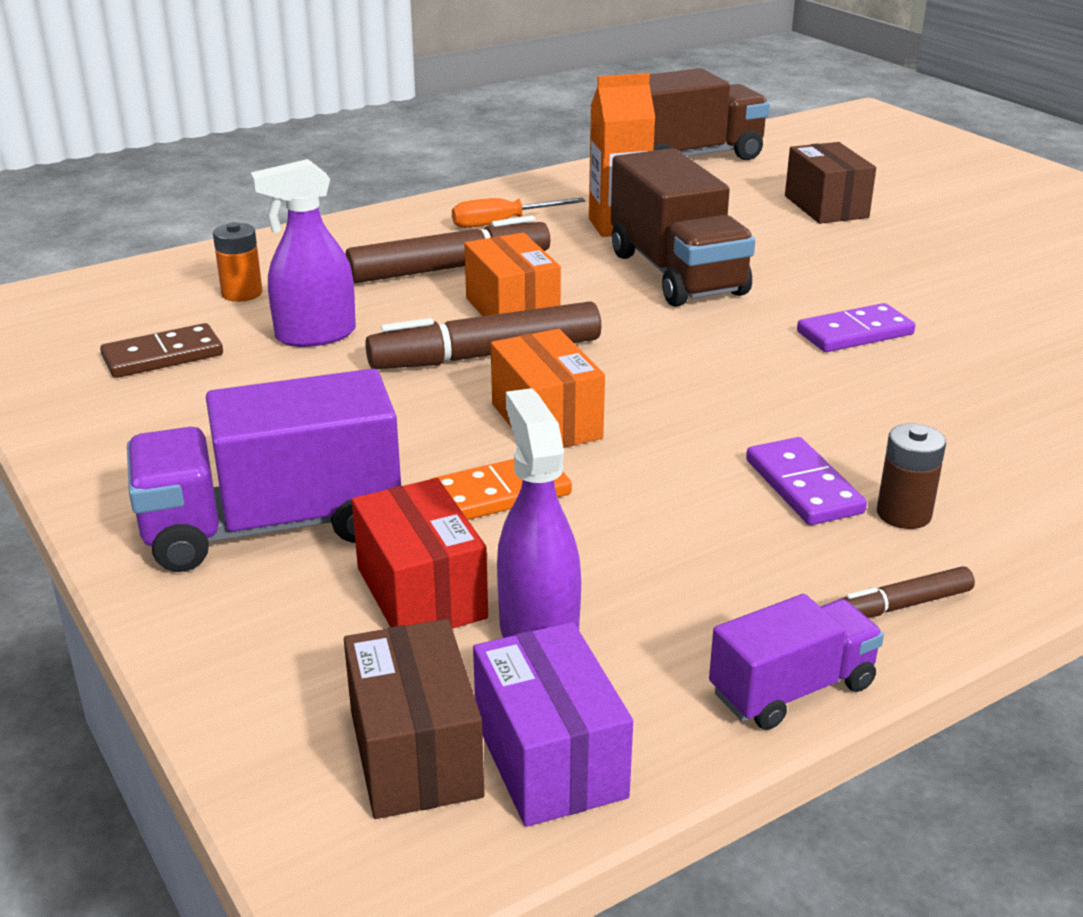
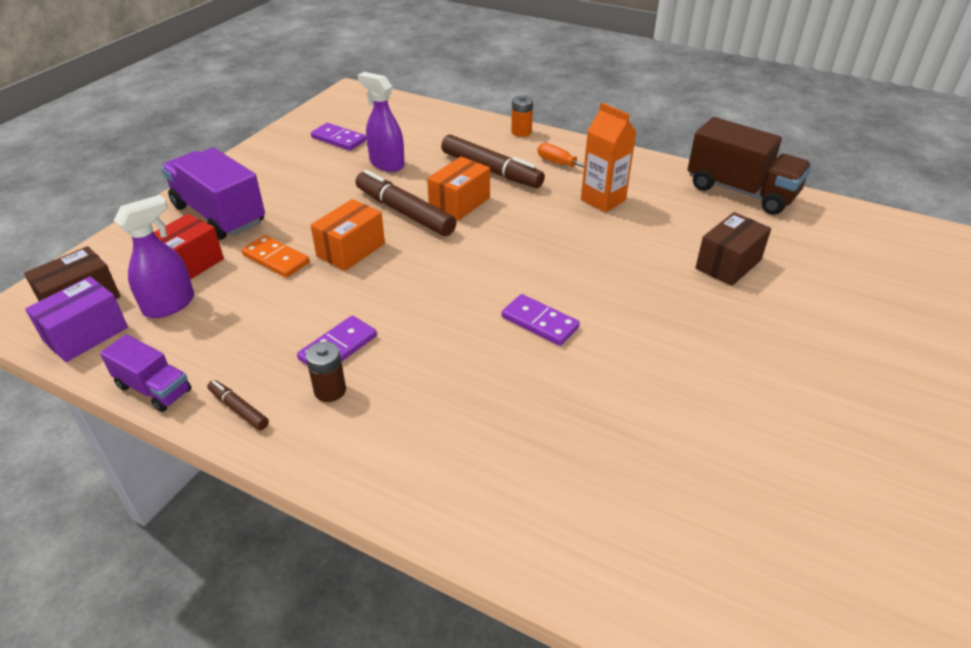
camera: 60 degrees right, 10 degrees up
brown domino [100,323,223,378] -> purple domino [311,123,366,151]
orange battery [213,222,262,302] -> orange battery moved to [511,95,533,137]
brown truck [611,148,755,307] -> none

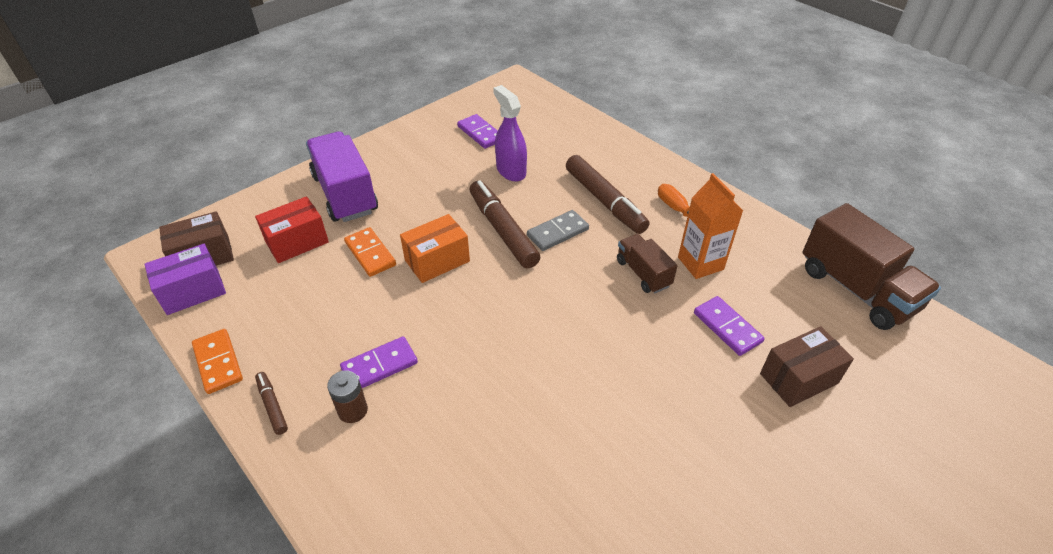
camera: 20 degrees right, 5 degrees up
purple truck [100,334,191,412] -> orange domino [192,329,243,394]
purple spray bottle [114,195,194,318] -> none
orange box [427,156,490,221] -> grey domino [527,210,589,251]
purple domino [502,294,580,346] -> purple domino moved to [694,296,764,356]
orange battery [511,95,533,137] -> none
none -> brown truck [617,234,677,293]

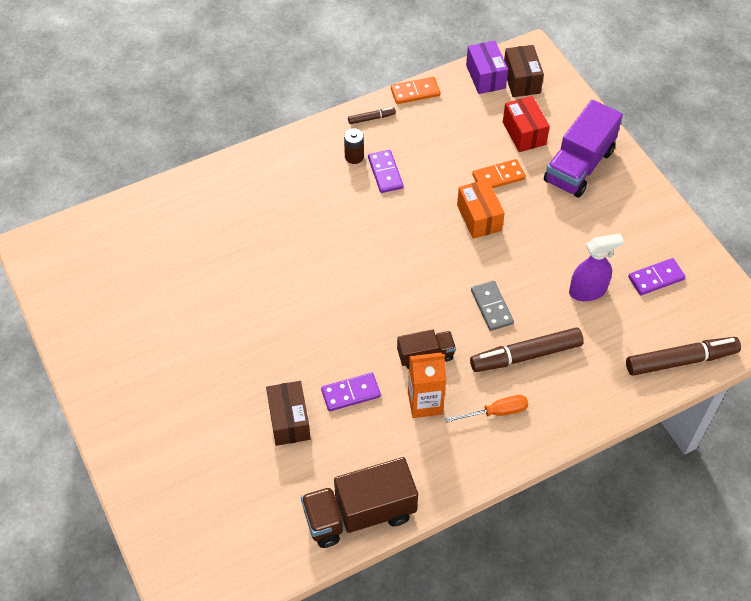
camera: 105 degrees right, 10 degrees up
purple truck [306,131,378,222] -> purple truck turned 135 degrees clockwise [544,100,623,198]
brown marker [470,180,540,269] -> brown marker moved to [626,337,741,376]

